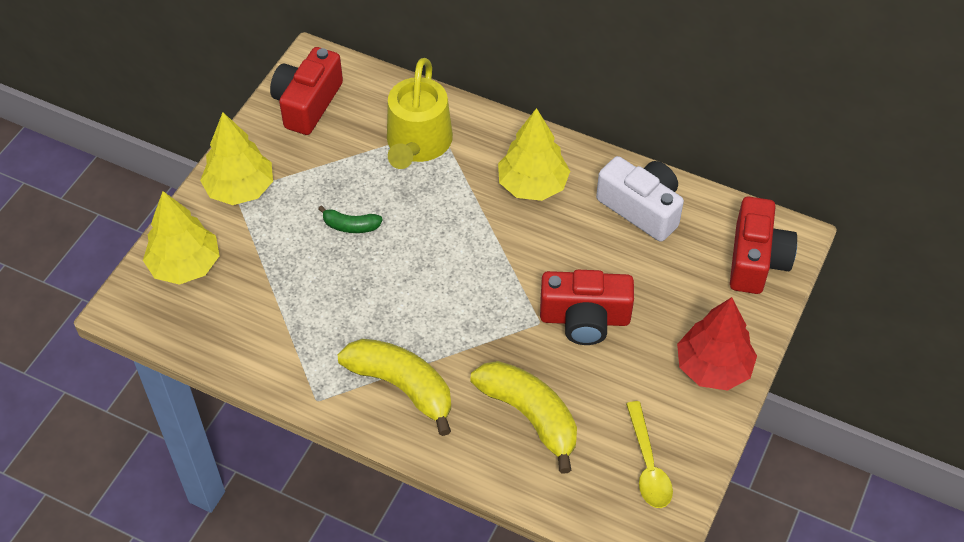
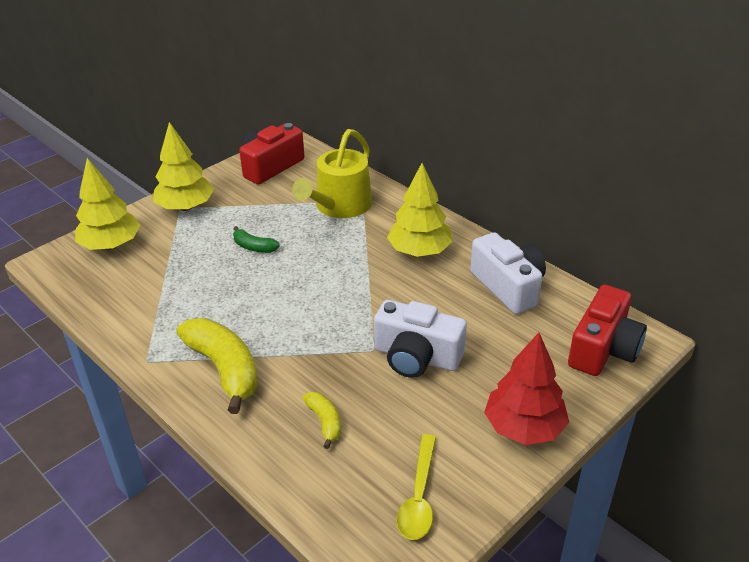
camera: 20 degrees right, 15 degrees down
yellow banana [471,361,577,474] -> yellow banana [303,392,341,449], size x0.50
red camera [540,270,634,345] -> white camera [374,300,467,378]

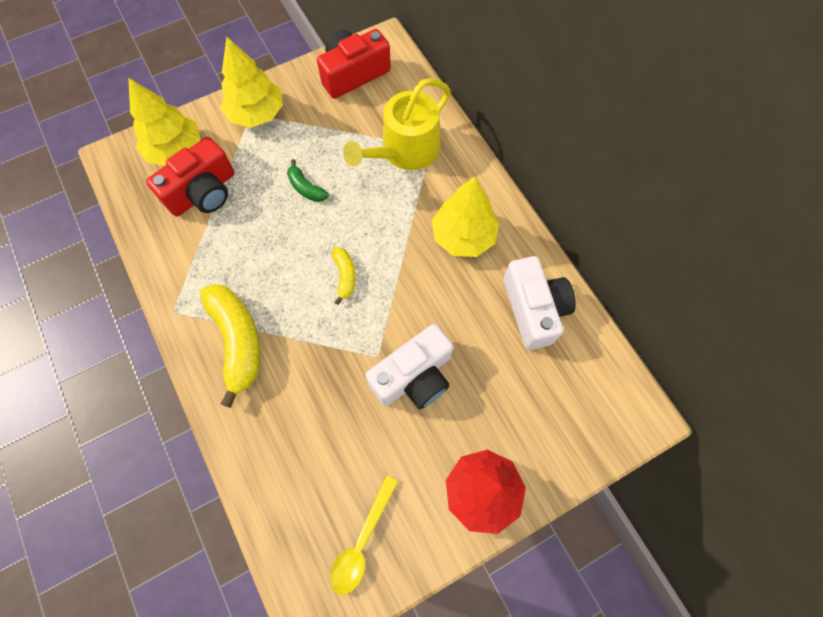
camera: 15 degrees right, 30 degrees up
yellow banana [303,392,341,449] -> yellow banana moved to [332,247,356,305]
white camera [374,300,467,378] -> white camera turned 75 degrees counterclockwise [365,324,453,409]
red camera [568,285,647,376] -> red camera moved to [146,137,235,217]

